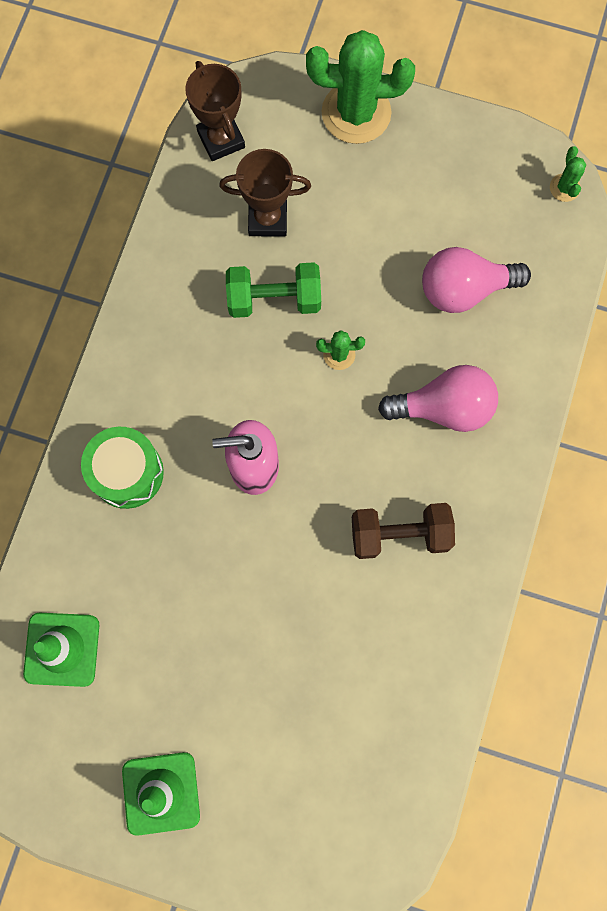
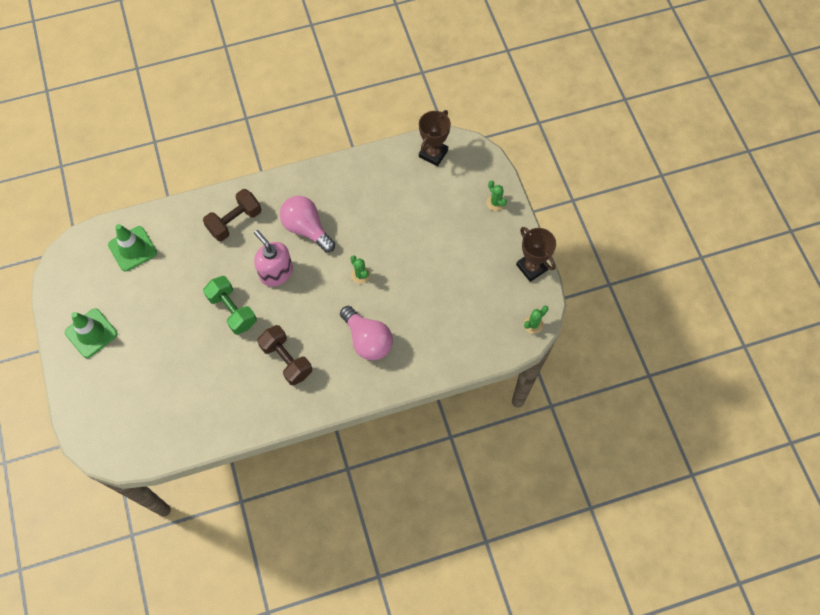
camera: 55 degrees right, 10 degrees down
green drum [81,427,164,509] -> brown dumbbell [203,189,261,241]
brown trophy [219,149,311,237] -> brown trophy moved to [516,227,556,282]
green dumbbell [226,262,321,318] -> green dumbbell moved to [203,276,257,335]
green cactus [306,30,415,144] -> green cactus [487,180,507,211], size x0.44
pink light bulb [422,247,531,313] -> pink light bulb moved to [280,196,335,252]

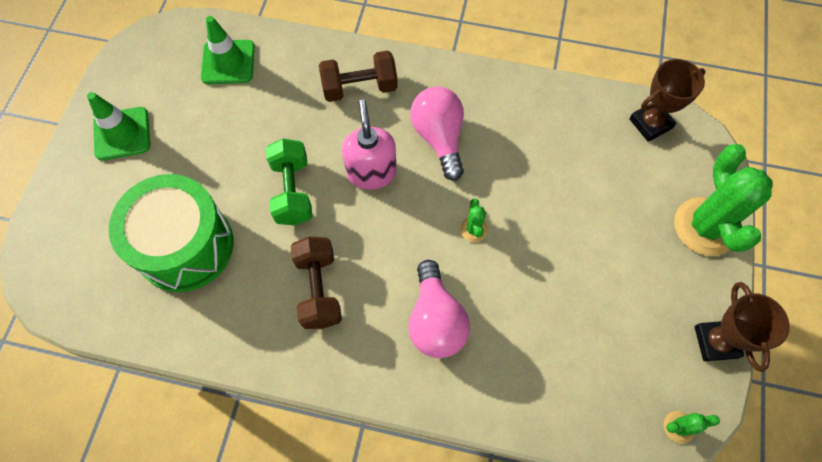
camera: 30 degrees right, 0 degrees up
green cactus [487,180,507,211] -> green cactus [674,144,773,256], size x2.29
none -> green drum [109,174,233,292]

